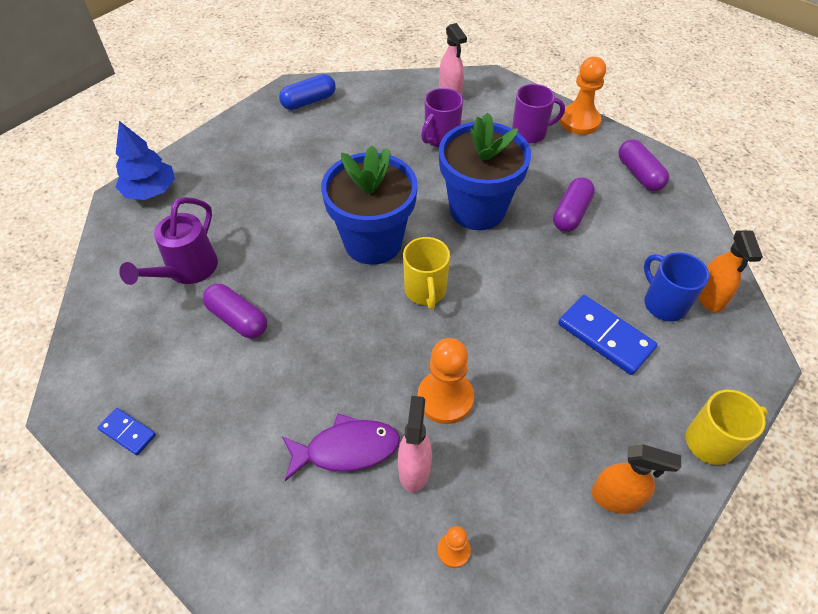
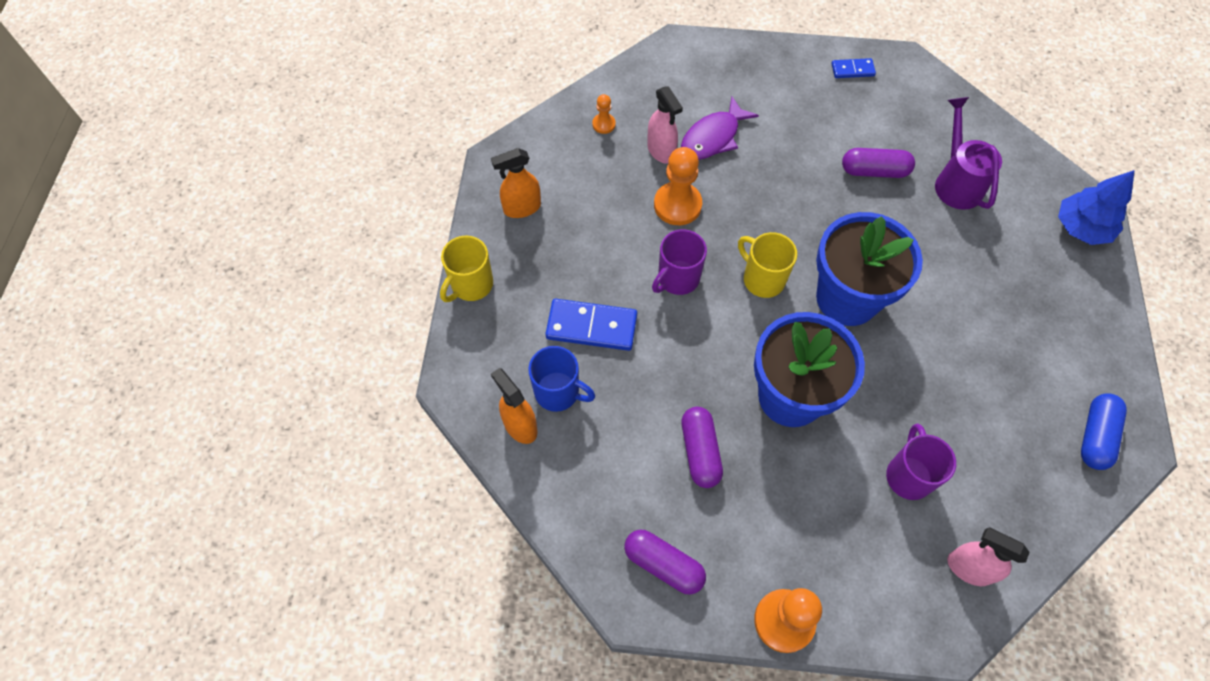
camera: 145 degrees right, 10 degrees up
purple mug [512,84,565,143] -> purple mug moved to [652,229,707,295]

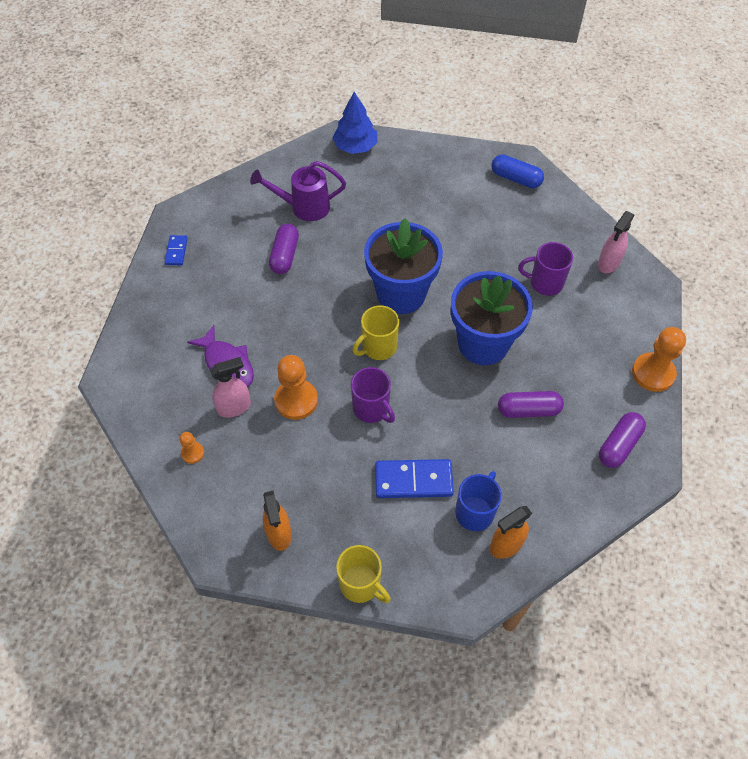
camera: 85 degrees left, 5 degrees down
blue domino [545,299,637,351] -> blue domino turned 75 degrees clockwise [375,459,454,498]

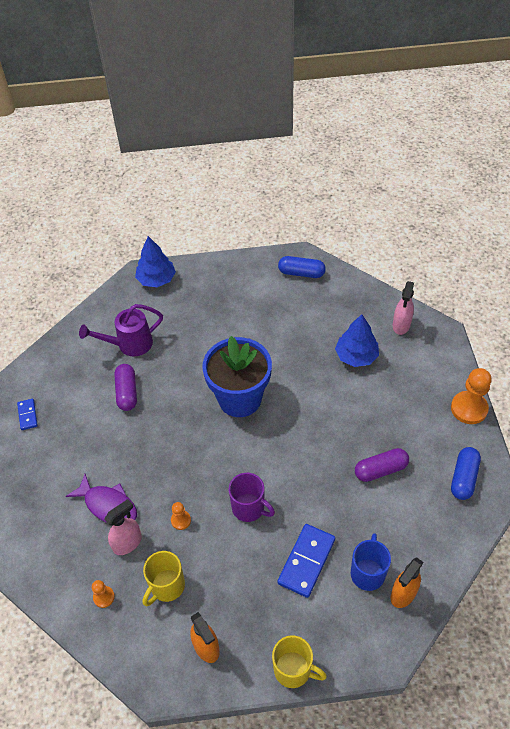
camera: 15 degrees left, 5 degrees down
orange pawn [274,355,318,420] -> orange pawn [171,502,191,530], size x0.51
yellow mug [352,305,399,360] -> yellow mug moved to [143,551,185,606]
blue domino [375,459,454,498] -> blue domino turned 45 degrees counterclockwise [277,524,335,598]
blue flower pot [451,271,533,365] -> none
purple mug [519,242,573,296] -> blue tree [335,314,379,367]
purple capsule [599,412,646,468] -> blue capsule [451,447,481,500]

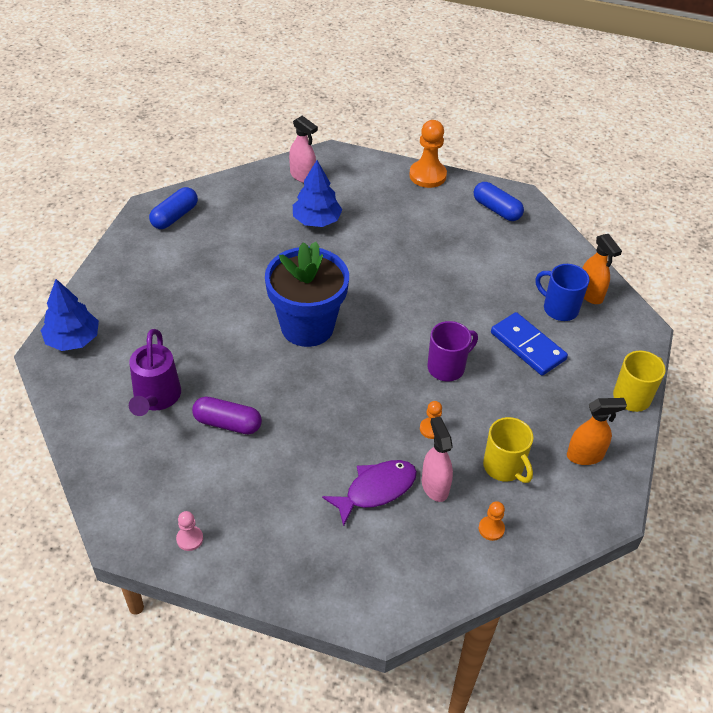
camera: 70 degrees left, 5 degrees down
blue domino [17,399,38,430] -> pink pawn [176,511,203,551]
purple capsule [355,448,409,482] -> none

